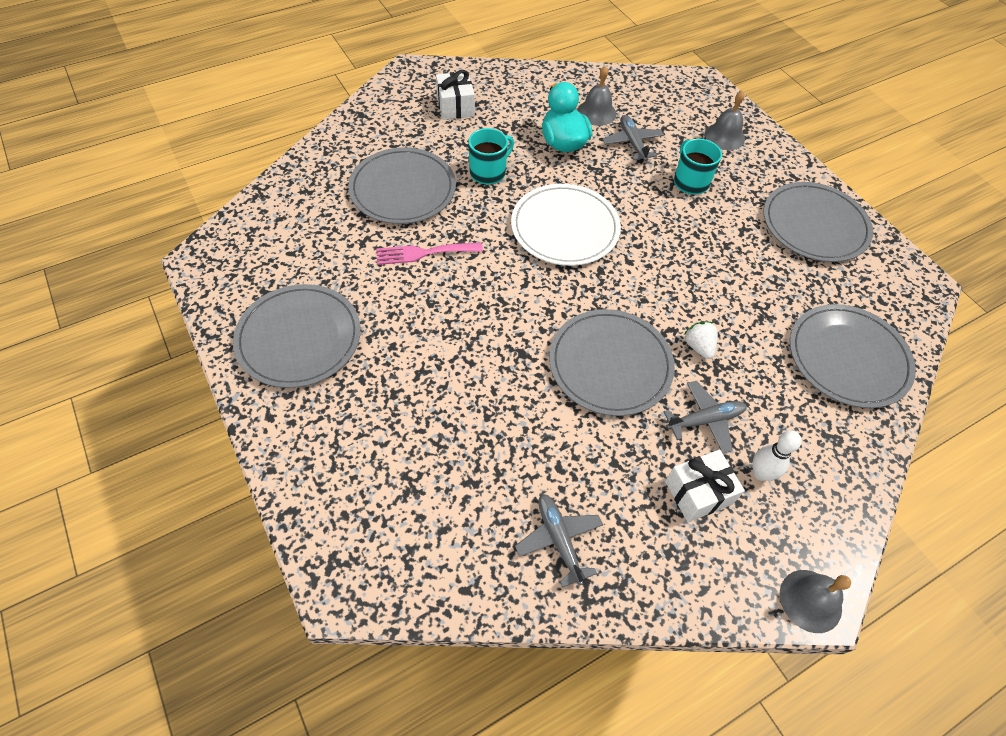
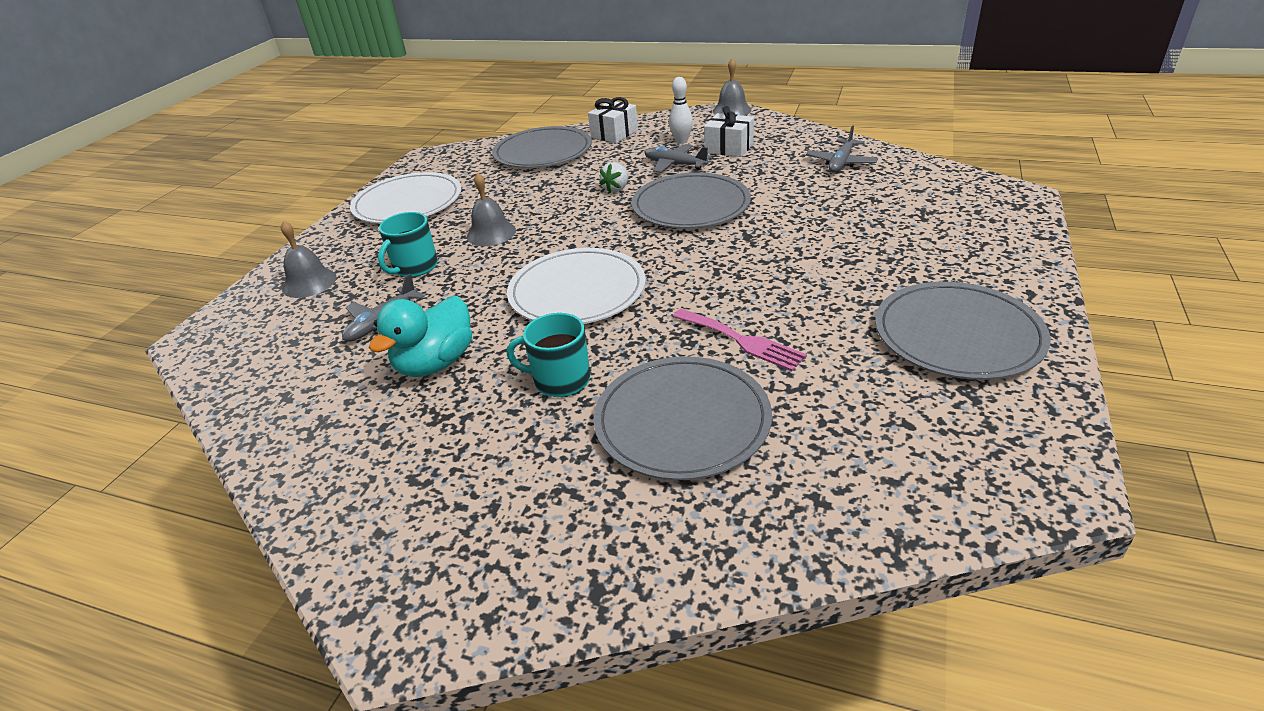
camera: 125 degrees left, 20 degrees down
white gift [436,70,475,120] -> white gift moved to [588,97,638,143]
grey bell [577,66,616,126] -> grey bell moved to [467,172,516,246]
grey plate [763,182,873,262] -> white plate [350,172,461,224]

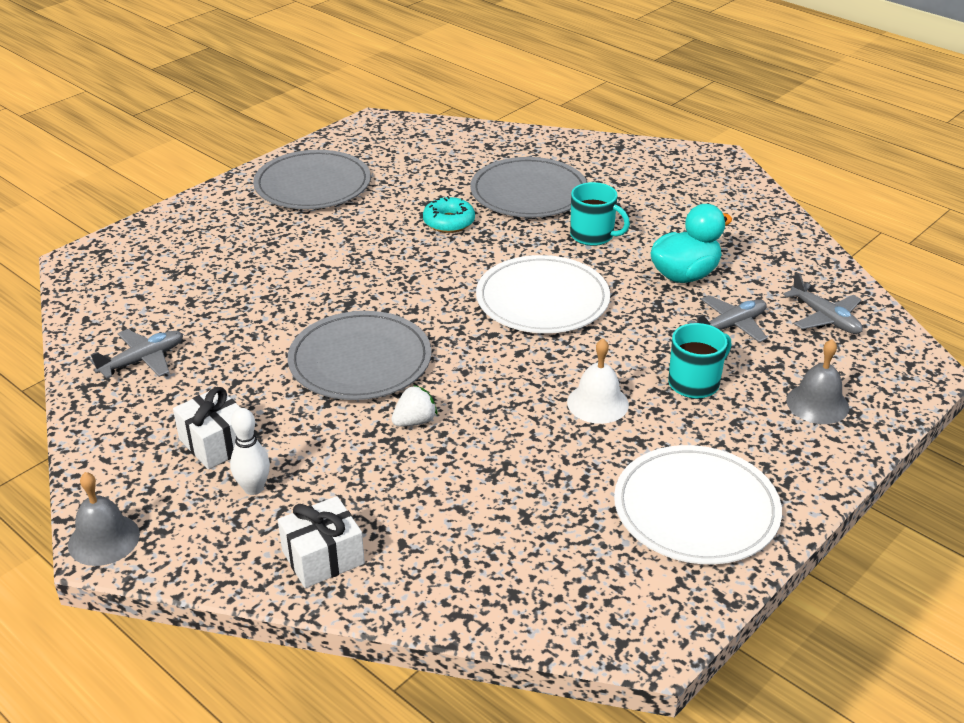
camera: 160 degrees left, 0 degrees up
grey bell [467,172,516,246] -> white bell [567,339,629,424]
grey plate [492,126,592,168] -> none
grey plane [644,144,711,173] -> grey plane moved to [783,272,863,334]
pink fork [673,309,807,371] -> turquoise donut [423,196,475,233]

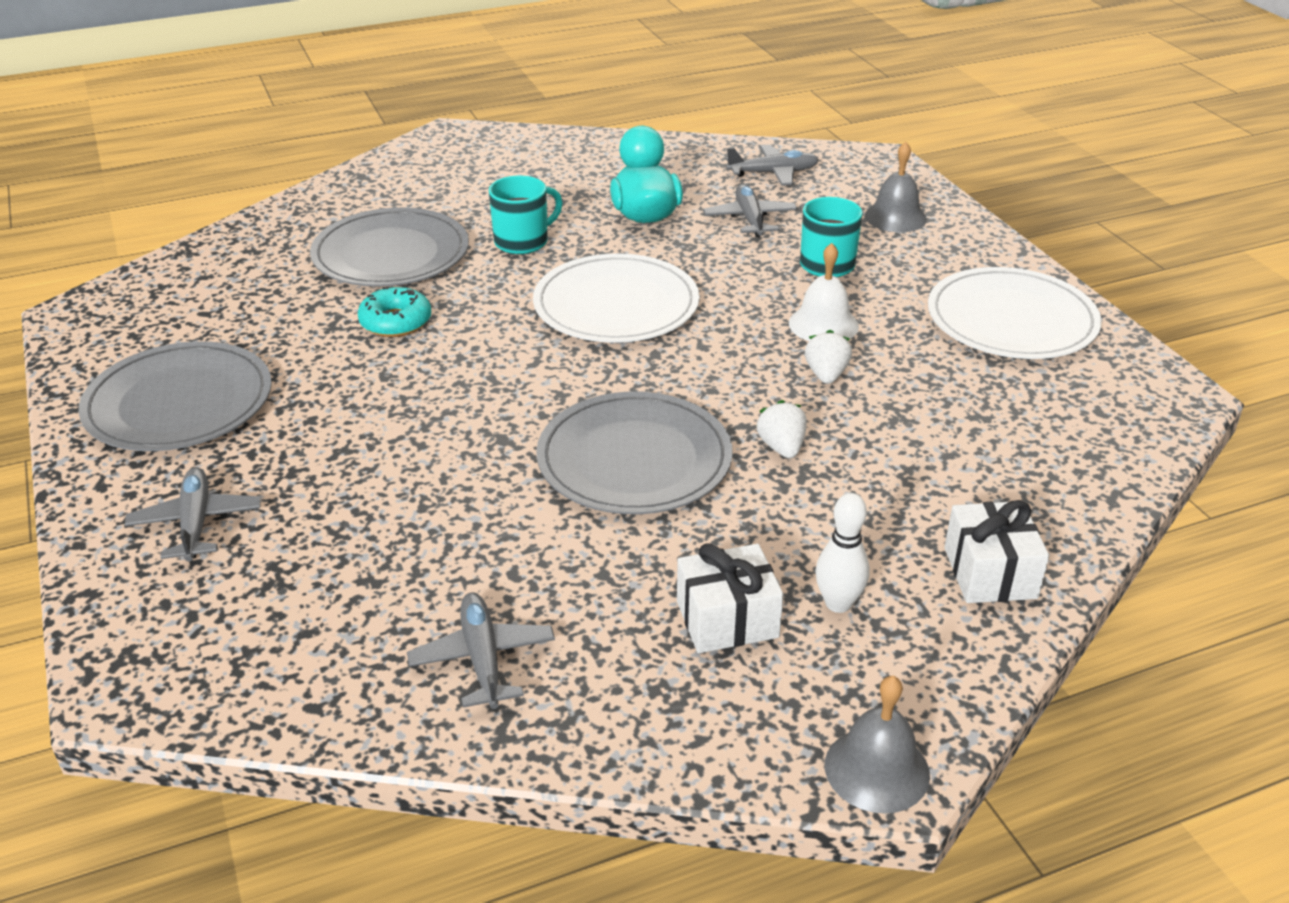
camera: 65 degrees left, 0 degrees up
none -> grey plane [125,467,261,561]
none -> white strawberry [805,330,852,384]

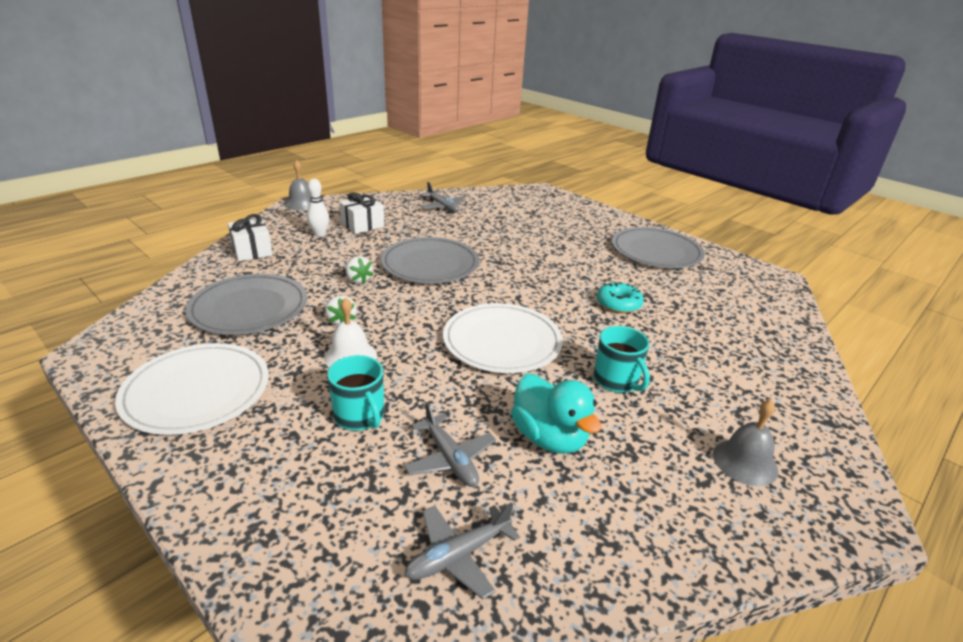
camera: 155 degrees right, 5 degrees down
grey plane [125,467,261,561] -> none
grey plate [310,207,469,287] -> grey plate moved to [185,274,307,335]
turquoise mug [489,175,562,254] -> turquoise mug turned 60 degrees counterclockwise [594,326,650,393]
grey bell [865,142,927,232] -> grey bell moved to [713,399,778,486]

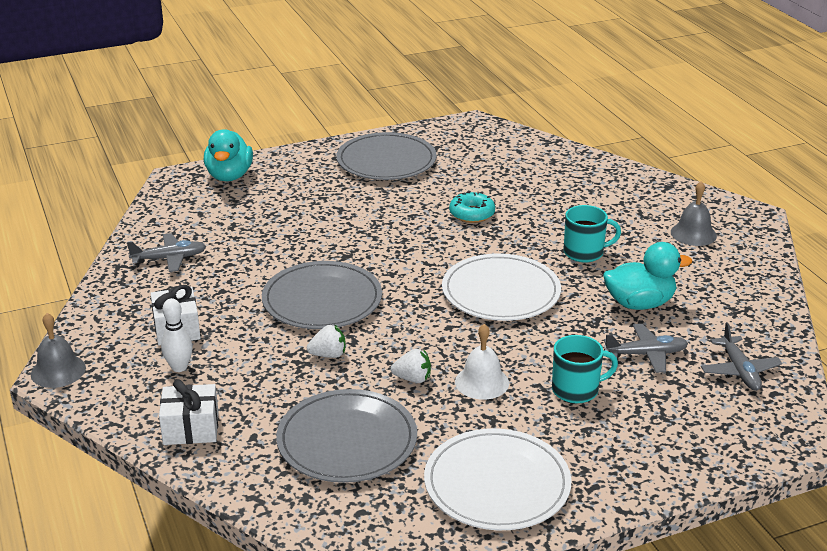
camera: 65 degrees left, 0 degrees up
none -> turquoise duck [204,129,253,181]

